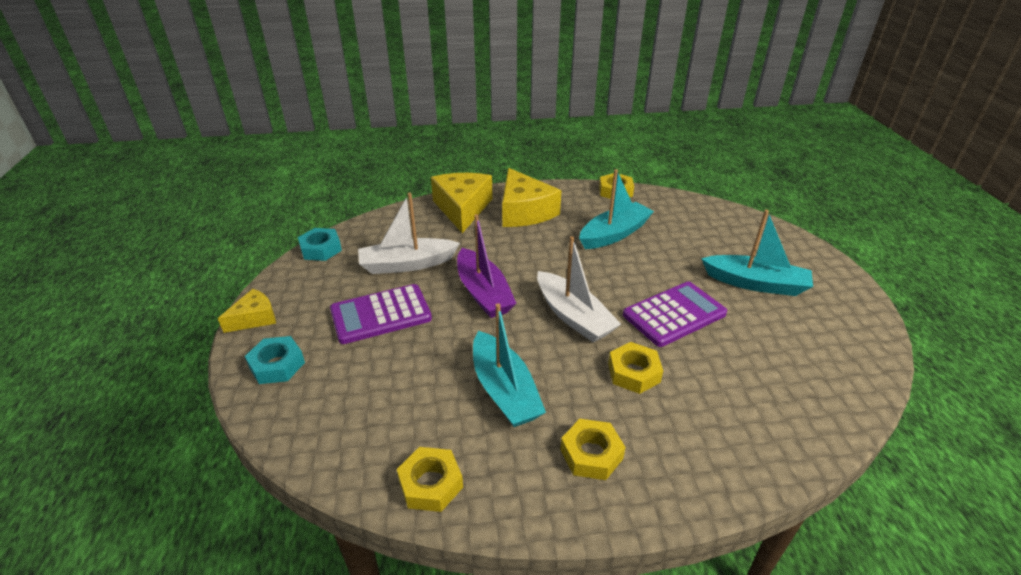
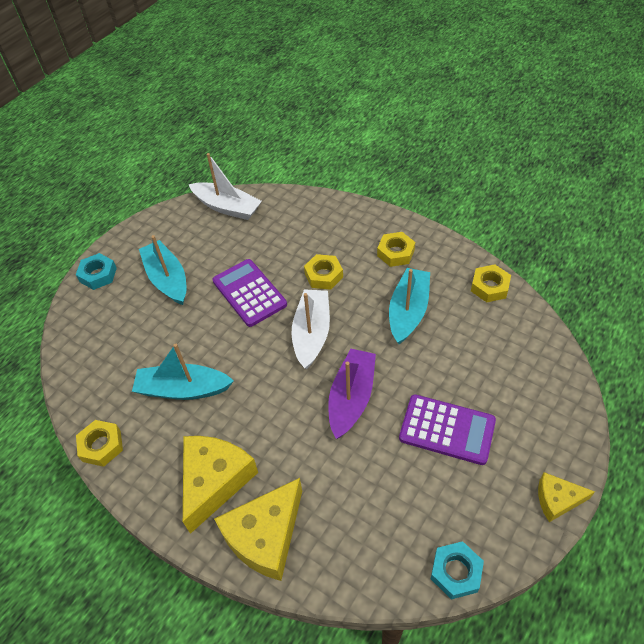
camera: 135 degrees left, 15 degrees up
turquoise nut [245,336,305,384] -> turquoise nut moved to [76,253,117,290]
white boat [358,193,460,274] -> white boat moved to [189,153,262,220]
purple calculator [623,282,727,347] -> purple calculator turned 45 degrees clockwise [213,259,287,327]

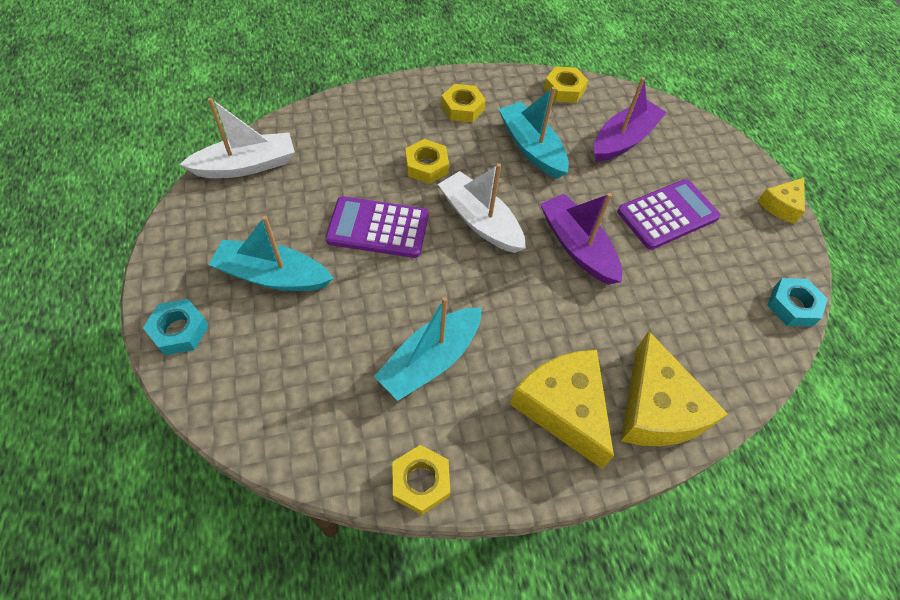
camera: 55 degrees left, 5 degrees up
none -> purple boat [594,77,667,162]

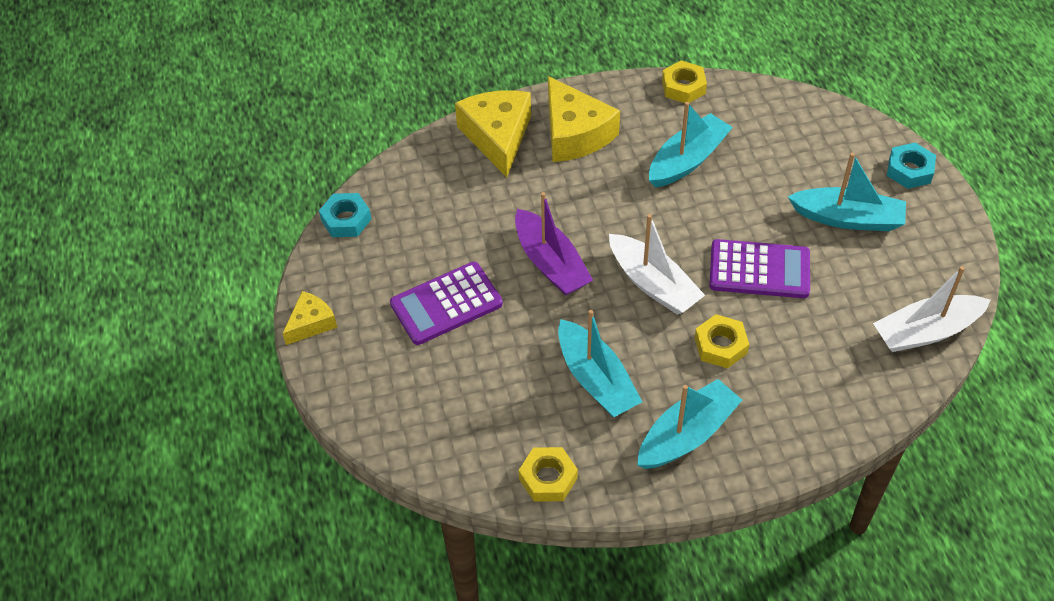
camera: 175 degrees left, 5 degrees down
yellow nut [441,84,486,122] -> turquoise boat [637,379,742,469]
purple boat [594,77,667,162] -> none

